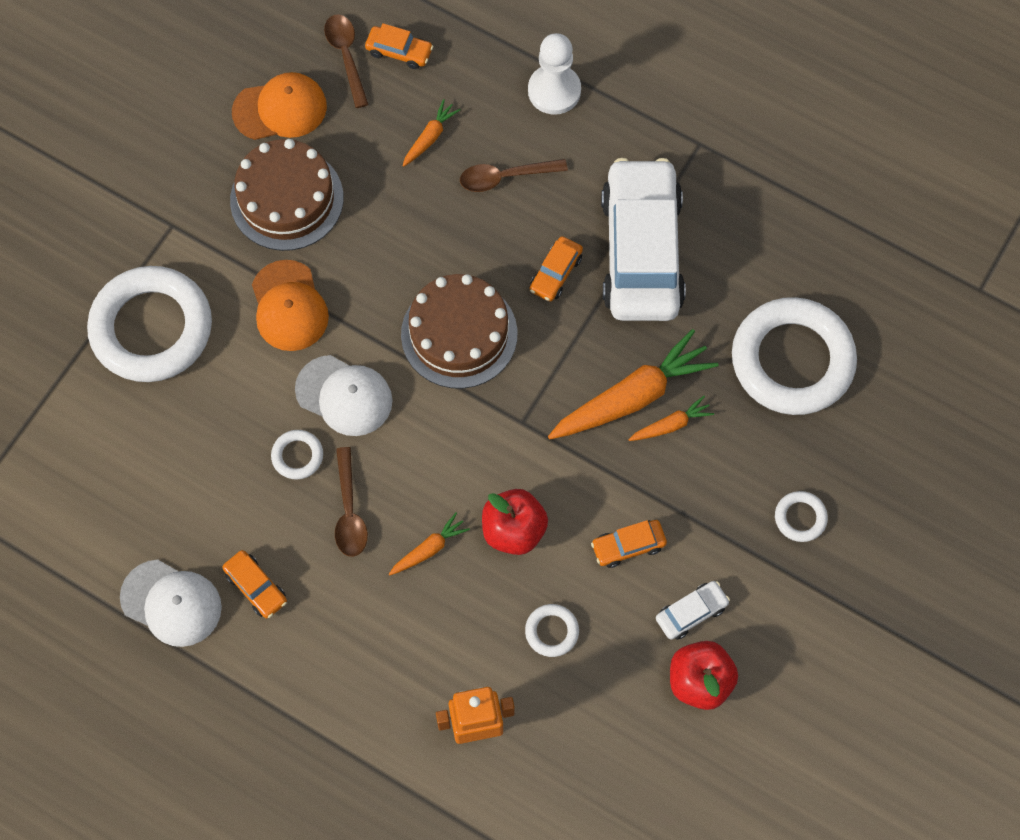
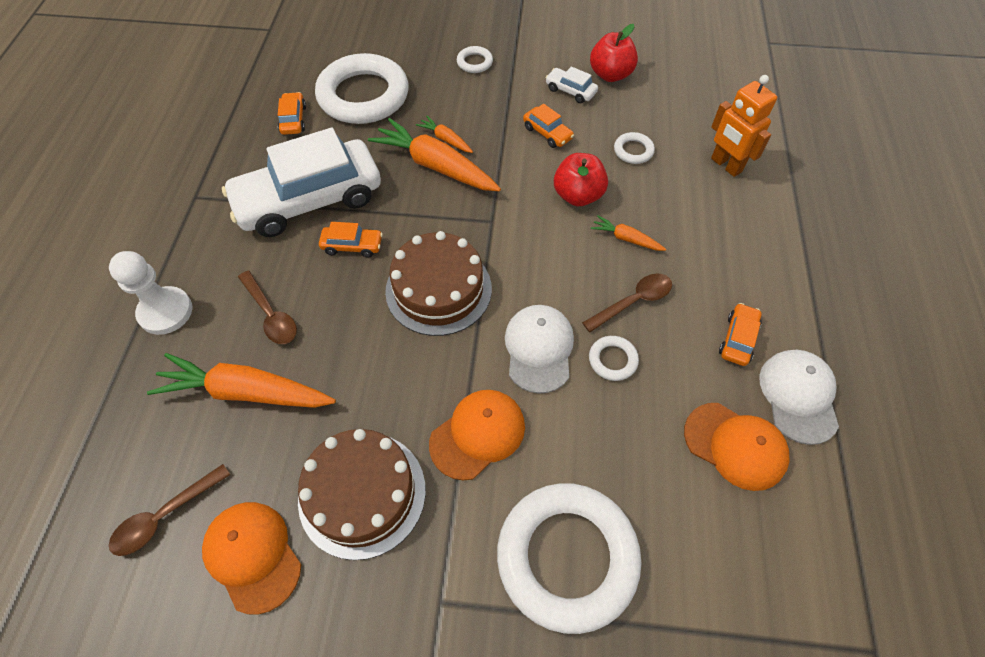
camera: 115 degrees left, 10 degrees down
orange car [365,23,433,69] -> orange car moved to [278,92,306,135]
orange carrot [403,99,461,167] -> orange carrot [147,353,336,408], size x2.08
none -> orange cap [684,403,790,491]

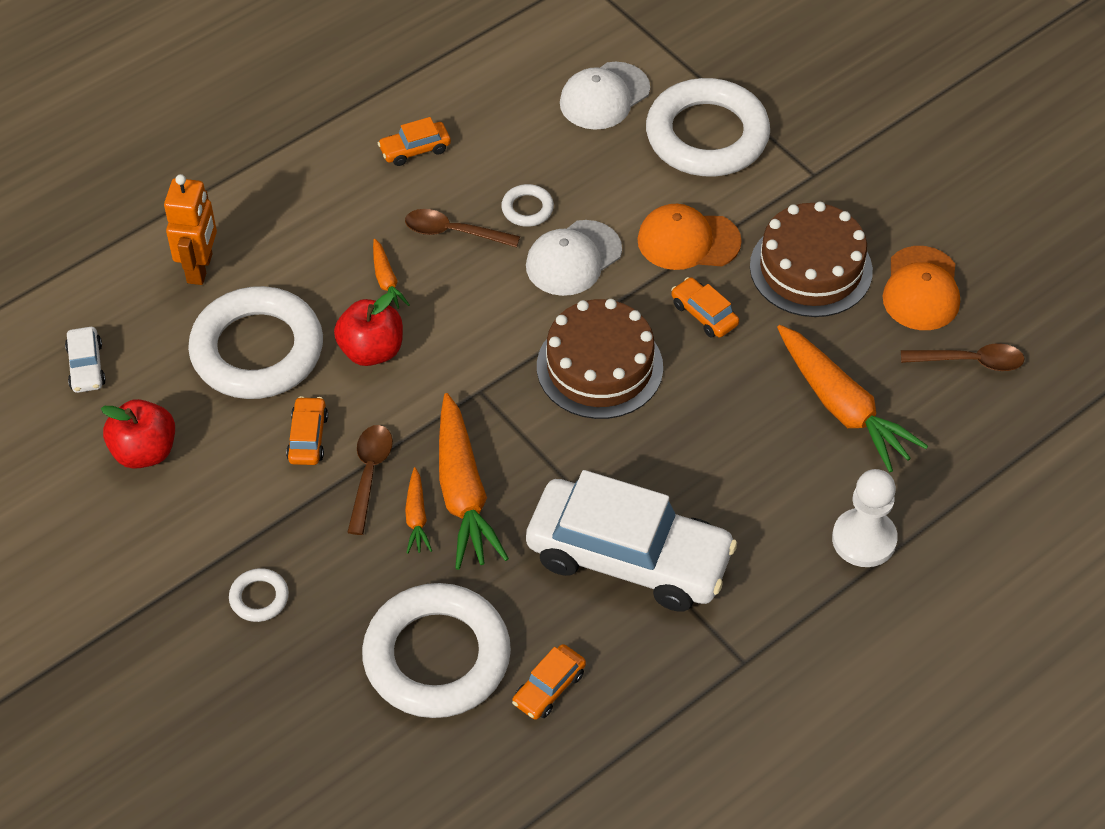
camera: 135 degrees left, 5 degrees down
brown spoon [238,271,297,344] -> brown spoon moved to [347,425,393,535]
orange car [319,222,383,258] -> orange car moved to [671,277,739,338]
white car [545,66,598,103] -> white car moved to [65,327,106,393]
white ring [614,132,655,164] -> white ring [188,286,323,399], size x2.43
orange cap [684,403,790,491] -> none
white cap [759,350,839,445] -> white cap moved to [560,62,650,130]

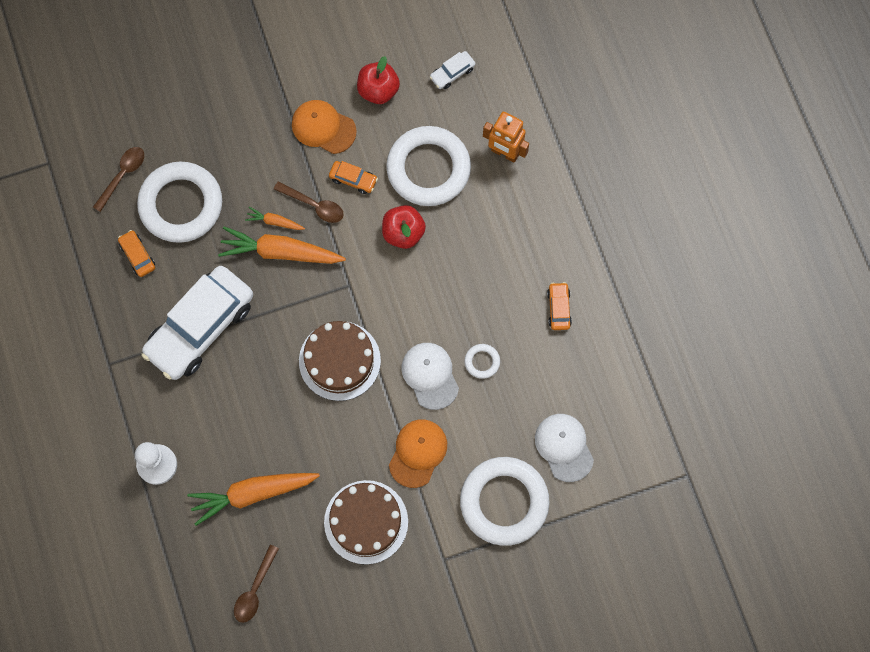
camera: 110 degrees right, 20 degrees up
white car [65,327,106,393] -> white car turned 45 degrees counterclockwise [430,51,475,89]
white ring [229,568,289,622] -> none
orange carrot [373,239,410,309] -> none
brown spoon [405,209,520,247] -> brown spoon moved to [93,147,144,212]
orange car [671,277,739,338] -> none
orange cap [883,246,960,330] -> orange cap moved to [292,100,357,154]

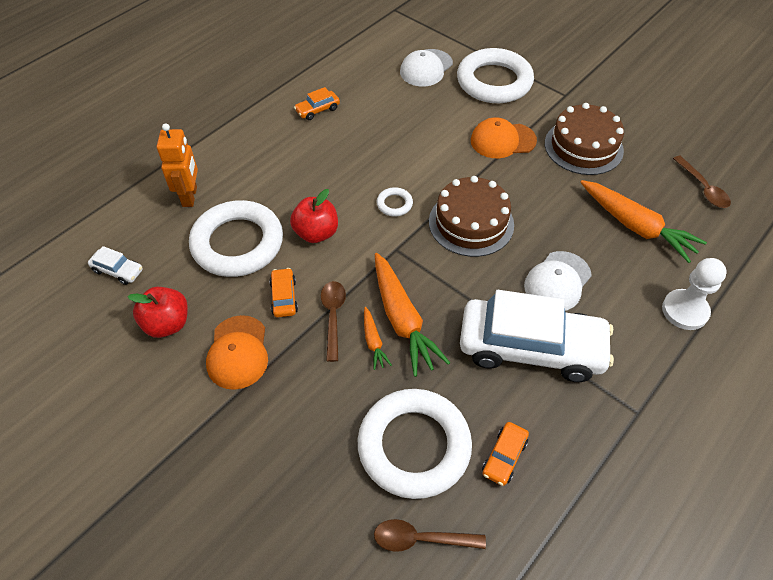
camera: 120 degrees left, 20 degrees down
brown spoon [234,545,279,623] -> brown spoon turned 75 degrees clockwise [673,156,731,208]
white cap [402,343,459,410] -> white cap moved to [524,251,592,311]
white ring [465,344,500,379] -> white ring moved to [376,187,413,216]

